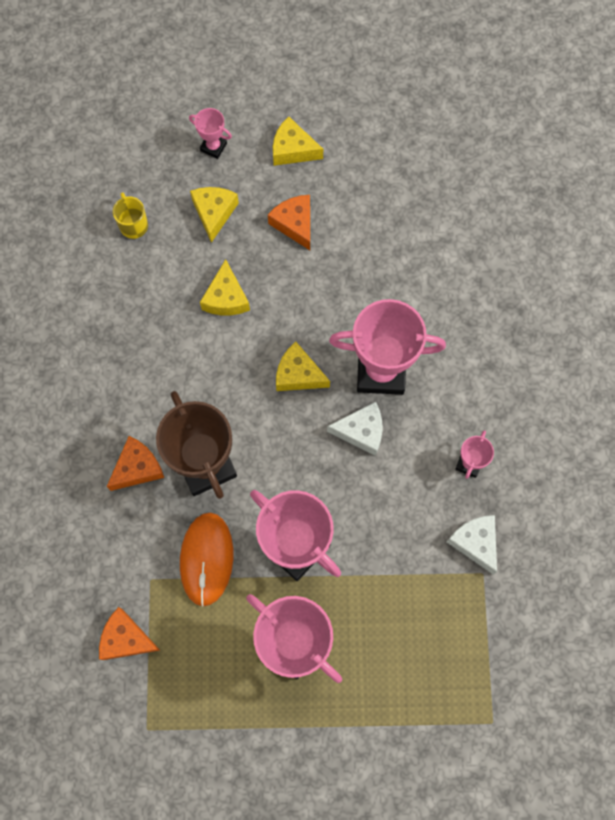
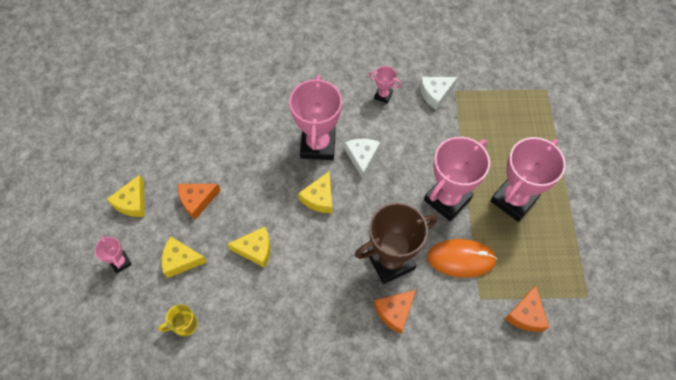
camera: 90 degrees left, 10 degrees down
orange cheese [107,436,164,491] -> orange cheese turned 90 degrees counterclockwise [374,290,416,334]
pink trophy [189,108,232,159] -> pink trophy turned 60 degrees counterclockwise [95,235,132,273]

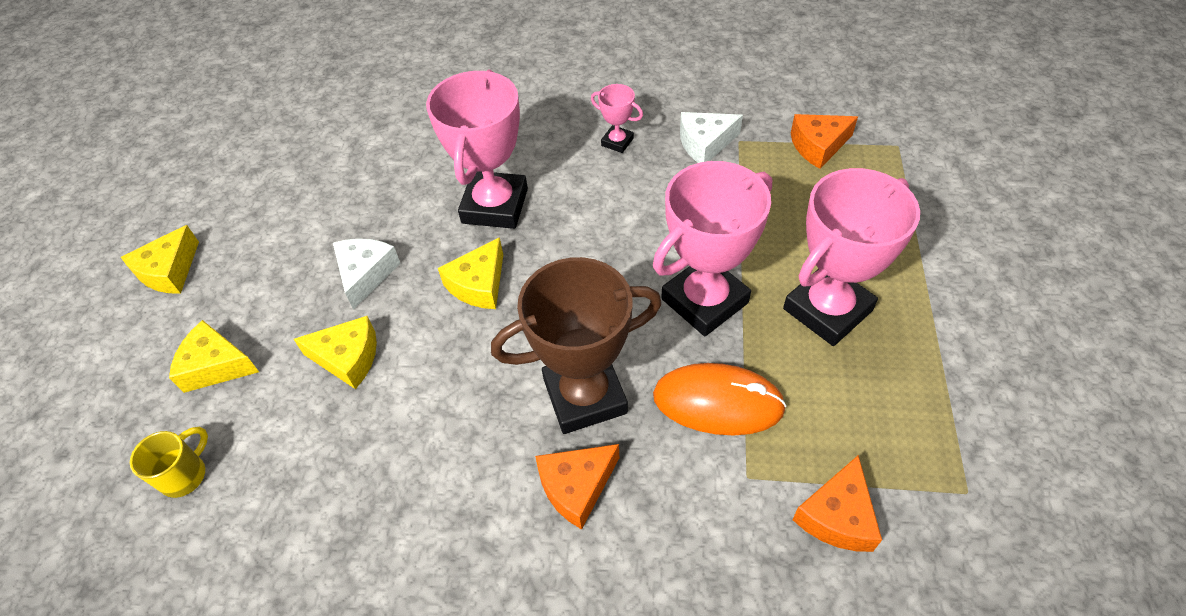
camera: 10 degrees right, 10 degrees down
pink trophy [95,235,132,273] -> none
yellow mug [158,304,198,337] -> yellow mug turned 135 degrees clockwise [130,427,208,498]
orange cheese [178,184,221,220] -> orange cheese moved to [791,114,858,169]
white cheese [345,139,381,179] -> white cheese moved to [333,239,401,310]

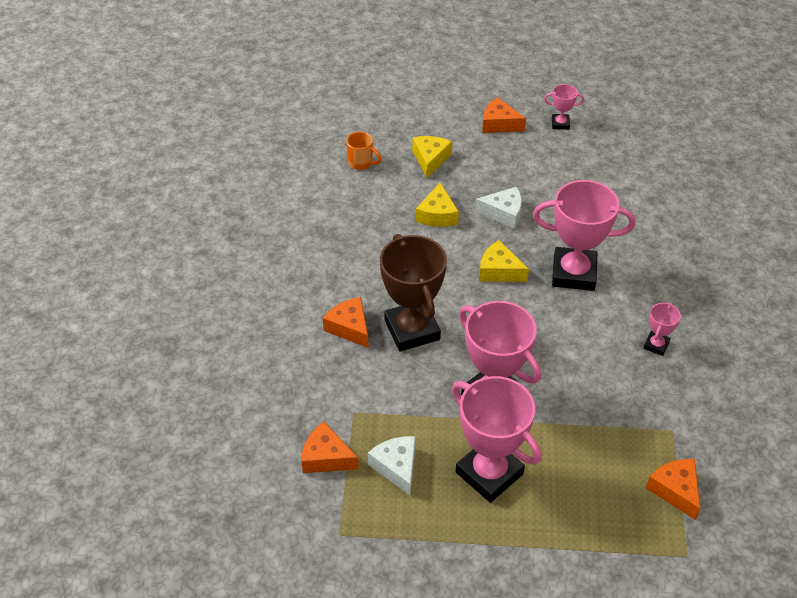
camera: 85 degrees right, 5 degrees down
yellow cheese [121,225,199,294] -> orange cheese [482,97,526,133]
yellow mug [130,427,208,498] -> orange mug [346,132,381,170]
orange mouse [653,363,787,436] -> none
white cheese [680,112,743,163] -> white cheese moved to [368,436,416,496]
none -> pink trophy [544,84,584,130]

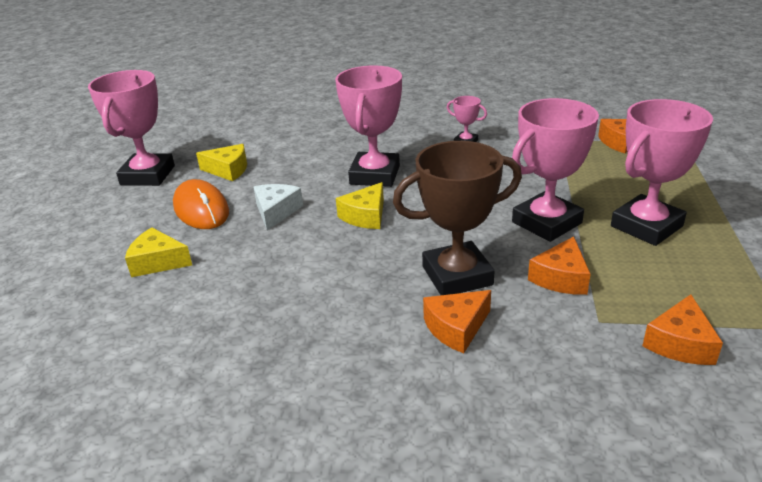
camera: 85 degrees left, 15 degrees down
orange mug [346,132,381,170] -> none
white cheese [368,436,416,496] -> none
yellow cheese [416,183,459,227] -> yellow cheese moved to [196,144,247,181]
orange cheese [482,97,526,133] -> orange cheese moved to [528,237,591,295]
pink trophy [544,84,584,130] -> pink trophy [88,70,175,186], size x2.16
none -> orange mouse [173,179,229,229]

